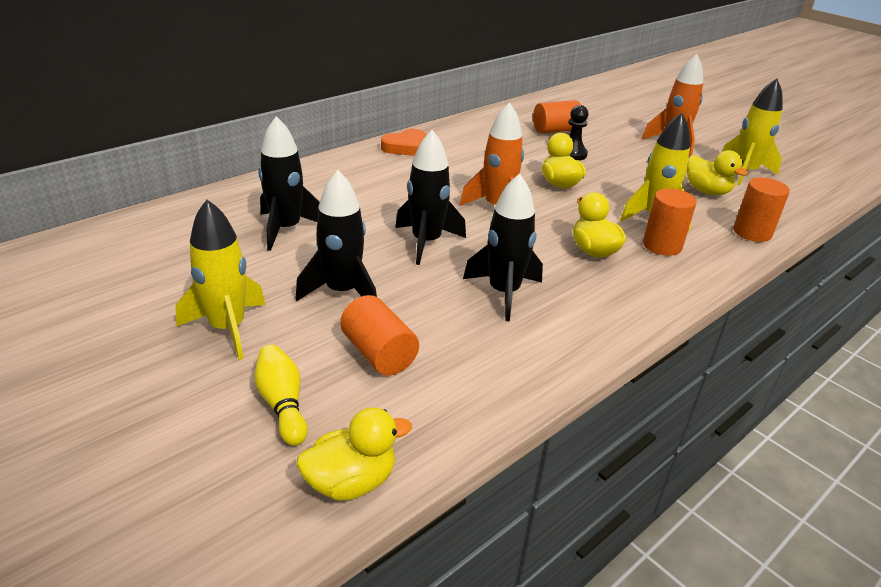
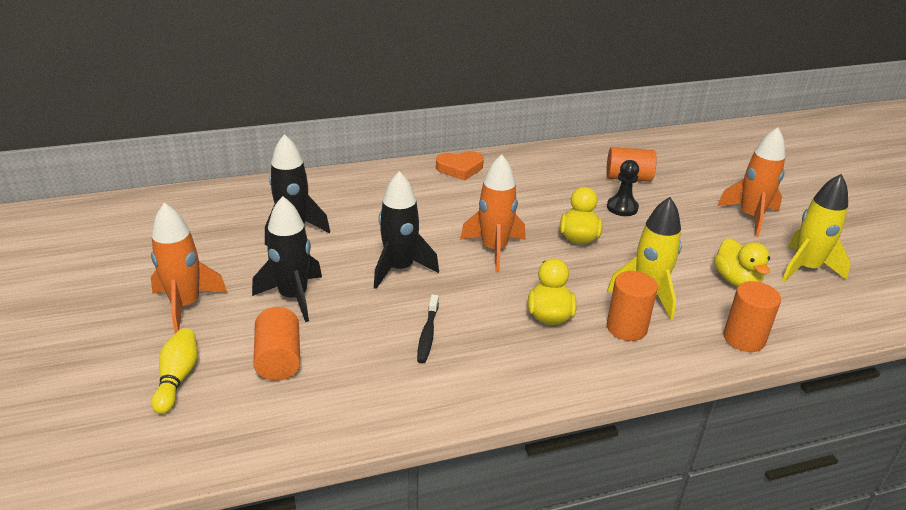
camera: 25 degrees right, 0 degrees up
yellow rocket [176,199,266,360] -> orange rocket [151,203,227,333]
yellow duck [296,407,412,501] -> none
black rocket [463,173,543,321] -> black toothbrush [417,295,439,363]

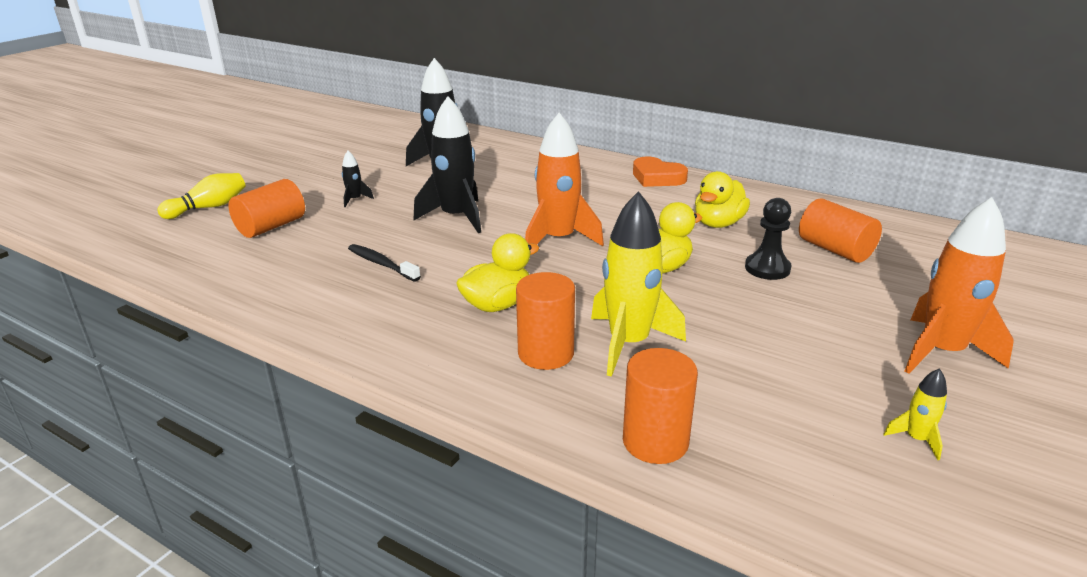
camera: 50 degrees right, 5 degrees down
orange rocket [151,203,227,333] -> none
black rocket [252,196,322,322] -> black rocket [342,151,374,207], size x0.45
black toothbrush [417,295,439,363] -> black toothbrush turned 75 degrees clockwise [348,244,421,282]
yellow duck [714,238,770,287] -> yellow duck moved to [695,171,750,228]
yellow rocket [782,174,851,282] -> yellow rocket [884,368,947,460], size x0.45

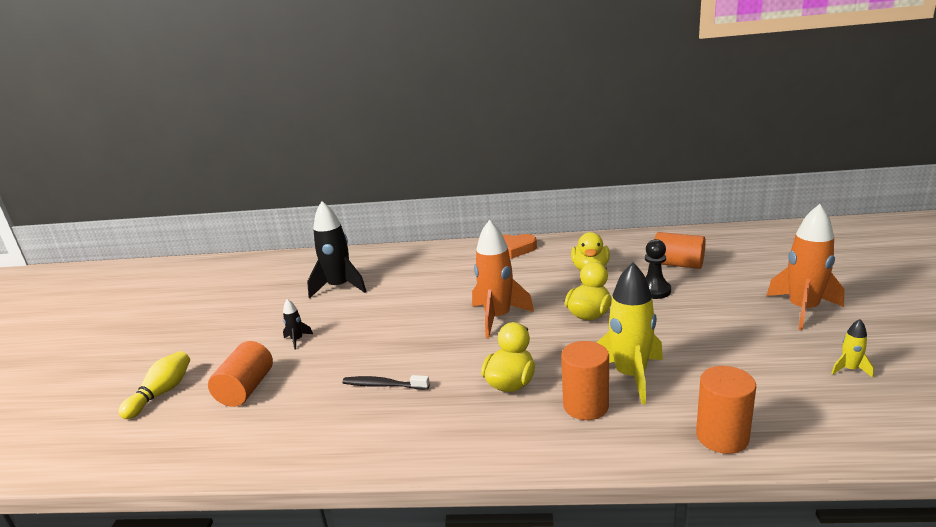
camera: 25 degrees left, 5 degrees down
black rocket [413,96,481,233] -> none

